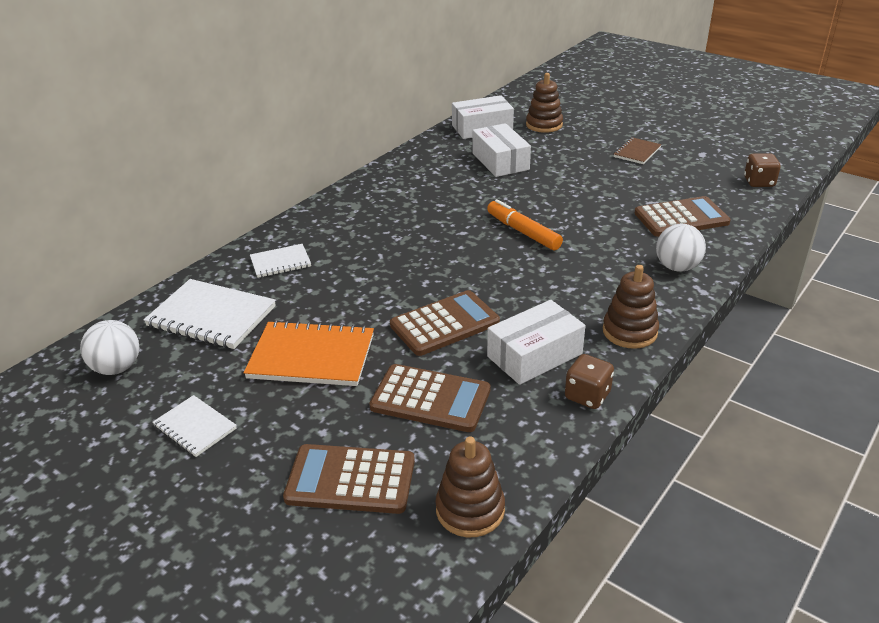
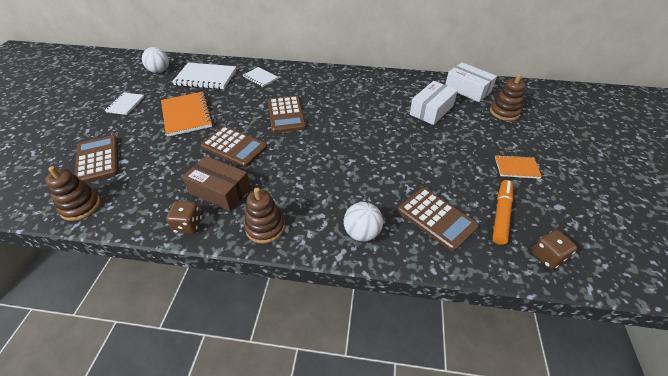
camera: 60 degrees right, 10 degrees up
white notebook [144,279,276,349] -> white notebook turned 75 degrees counterclockwise [172,62,236,89]
brown calculator [369,364,490,432] -> brown calculator moved to [268,96,306,133]
orange marker [487,199,563,251] -> orange marker moved to [492,180,513,245]
white box [487,300,586,385] -> brown box [182,156,251,211]
brown notebook [614,137,662,164] -> orange notebook [495,155,542,179]

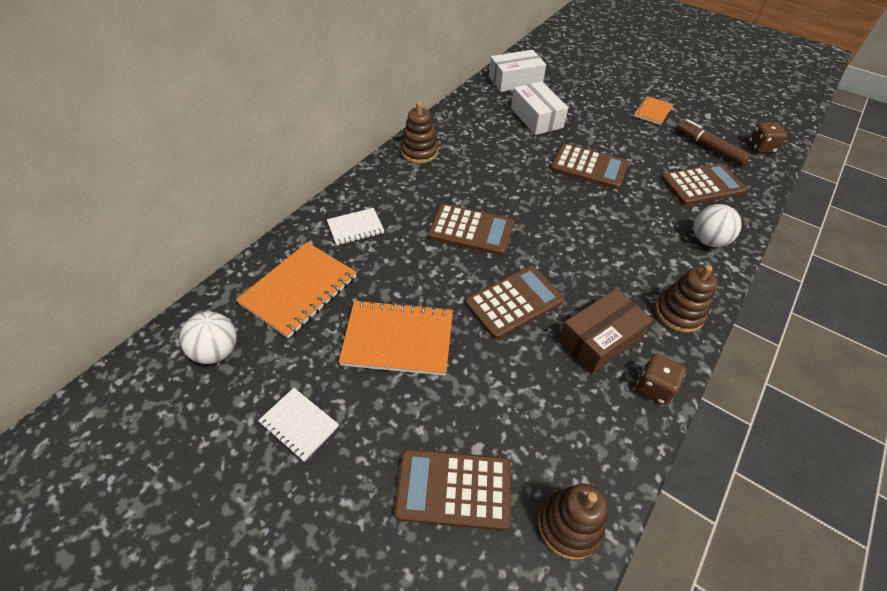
camera: 65 degrees left, 5 degrees up
white notebook [172,62,236,89] -> orange notebook [236,242,357,339]
brown stacking toy [490,74,525,121] -> brown stacking toy moved to [401,102,438,164]
orange marker [492,180,513,245] -> brown marker [676,119,751,166]
none -> brown calculator [551,144,628,189]

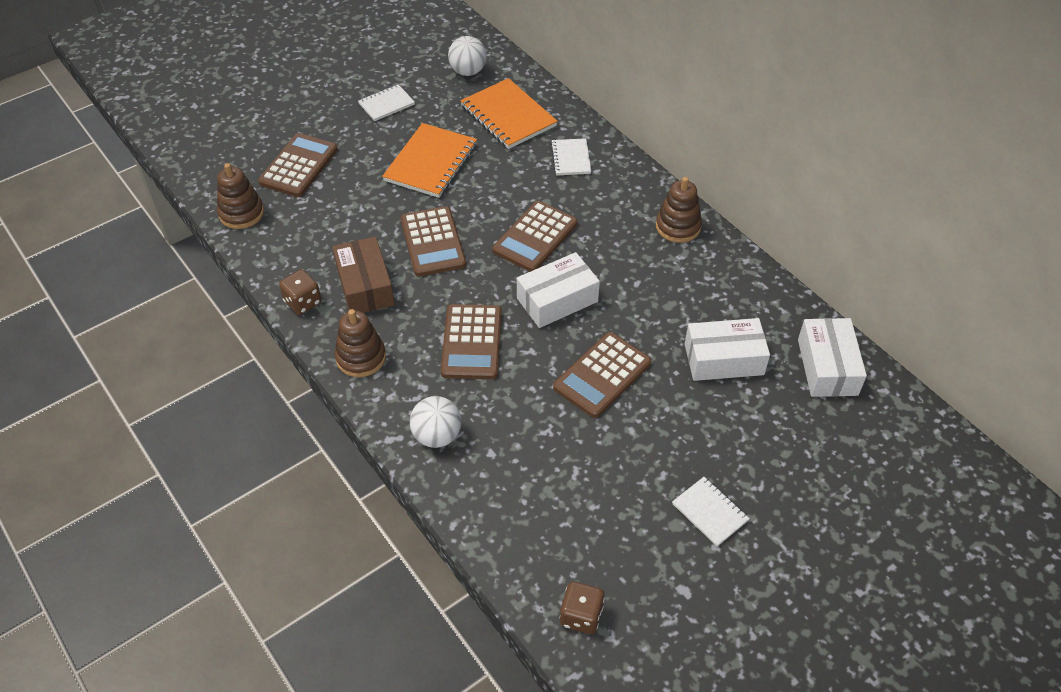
camera: 110 degrees right, 0 degrees up
orange notebook [634,96,673,125] -> white notebook [672,477,750,547]
brown calculator [661,163,747,206] -> brown calculator moved to [441,304,502,379]
brown marker [676,119,751,166] -> none
none -> white box [517,252,600,328]

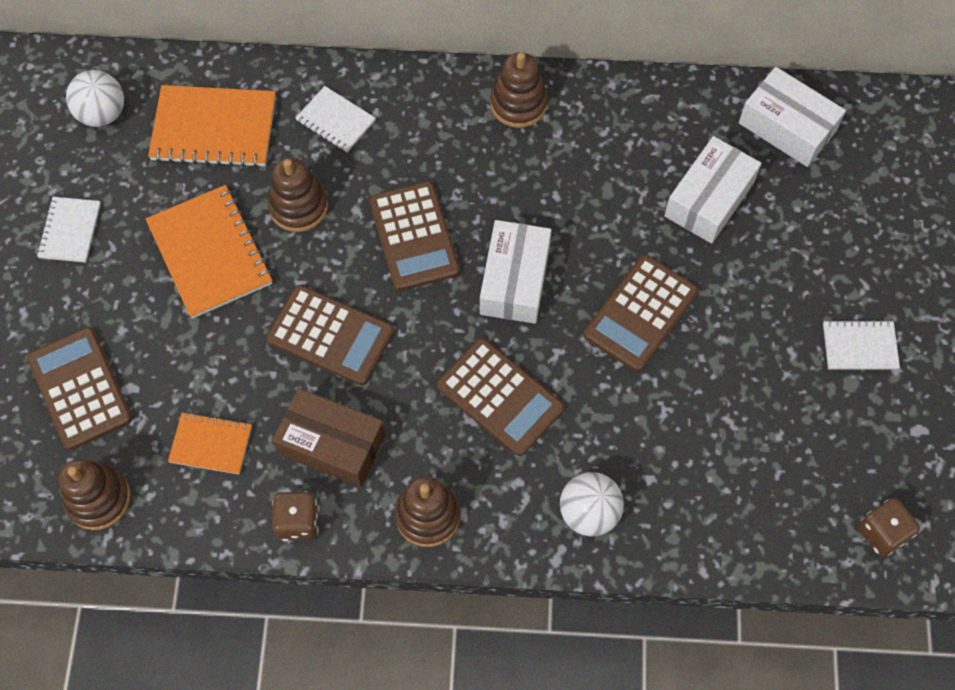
camera: 50 degrees left, 15 degrees up
brown calculator [553,332,651,418] -> brown calculator turned 45 degrees clockwise [584,255,698,372]
none -> orange notebook [168,412,252,475]
none -> brown stacking toy [267,157,328,232]

